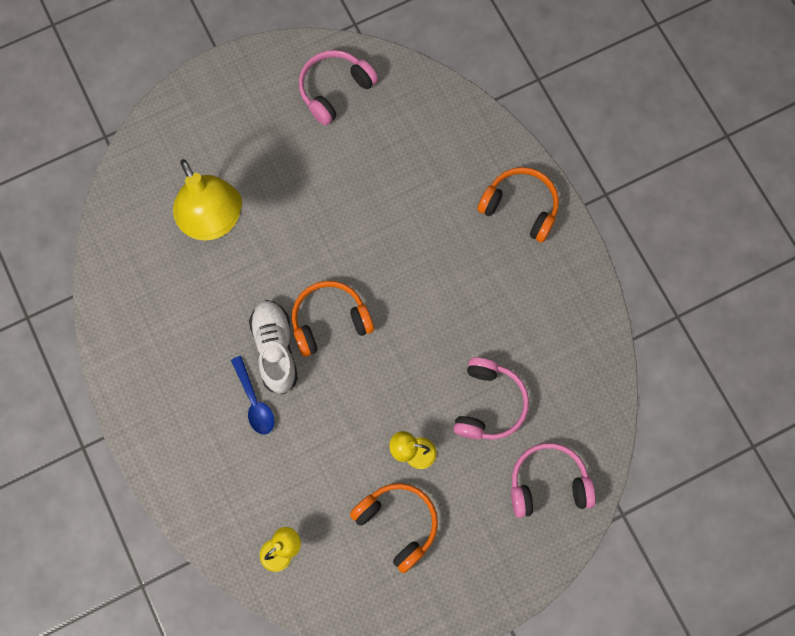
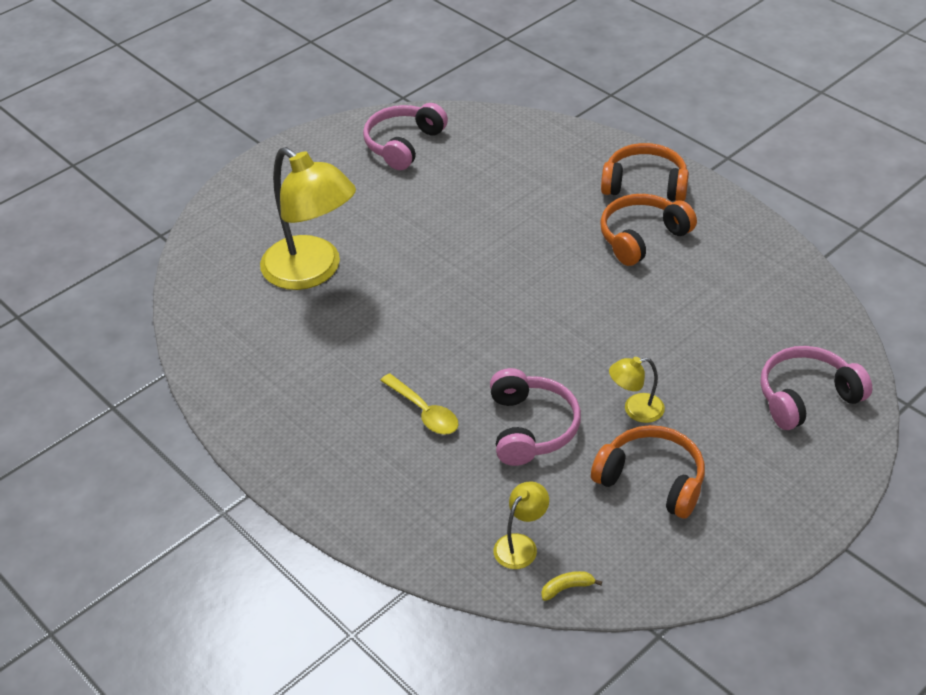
camera: 15 degrees left, 30 degrees down
blue spoon [231,356,274,435] -> yellow spoon [380,373,459,435]
white shoe [249,300,298,394] -> none
orange headphones [292,281,374,357] -> orange headphones moved to [600,194,697,266]
pink headphones [453,357,529,440] -> pink headphones moved to [490,368,581,466]
none -> yellow banana [541,571,602,601]

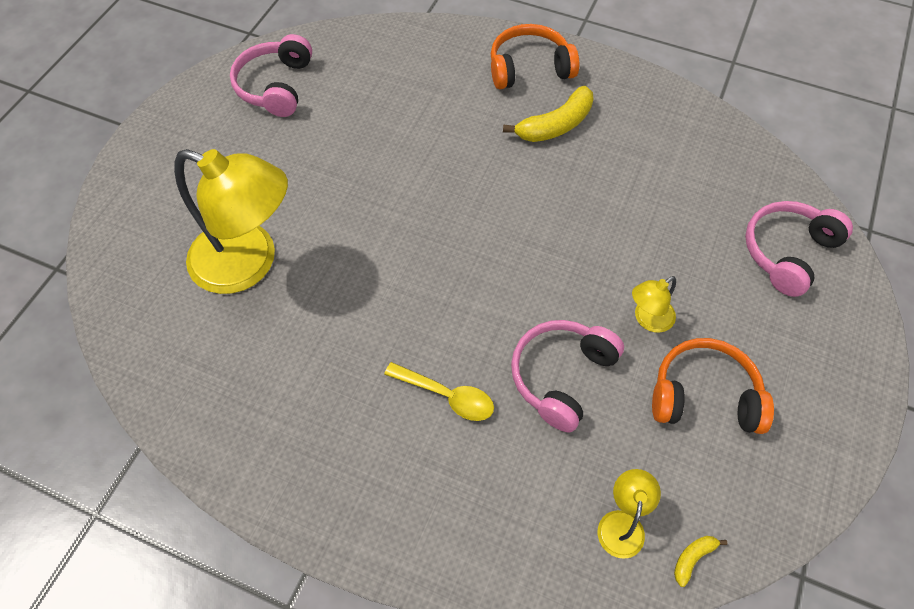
camera: 25 degrees left, 15 degrees up
pink headphones [490,368,581,466] -> pink headphones turned 120 degrees counterclockwise [511,320,624,432]
orange headphones [600,194,697,266] -> yellow banana [503,86,593,142]

